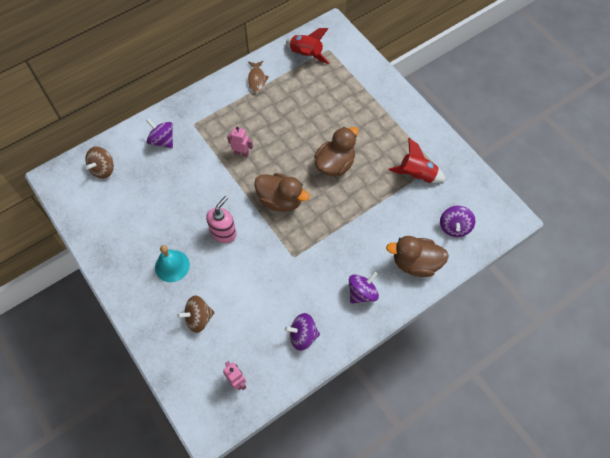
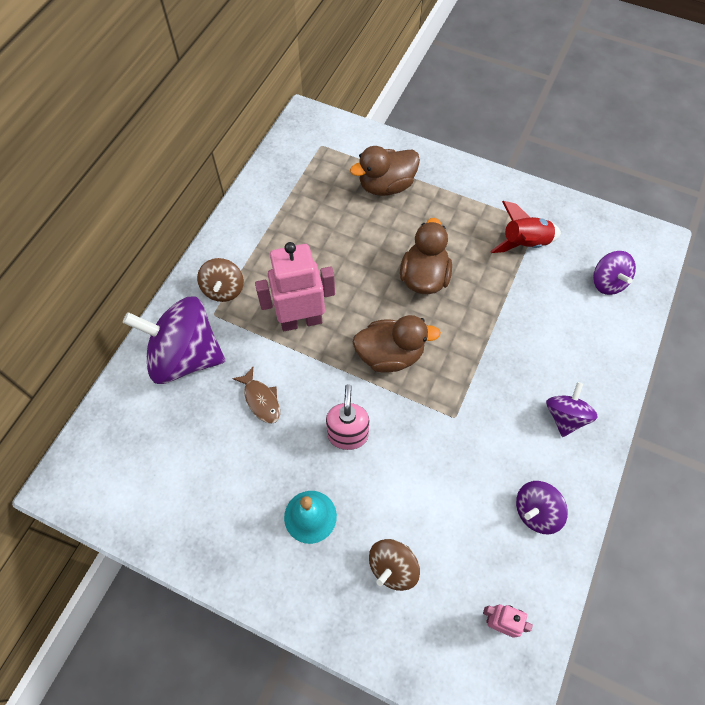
camera: 30 degrees left, 0 degrees up
brown spinning top [85,147,114,179] -> brown spinning top moved to [197,258,244,302]
purple spinning top [146,118,173,148] -> purple spinning top [123,297,225,384], size x1.91
pink robot [227,127,253,157] -> pink robot [255,242,335,331], size x2.01
brown fish [248,61,269,93] -> brown fish moved to [232,367,280,424]
red rocket [286,28,330,64] -> none
brown duck [386,236,449,277] -> brown duck moved to [350,146,420,196]

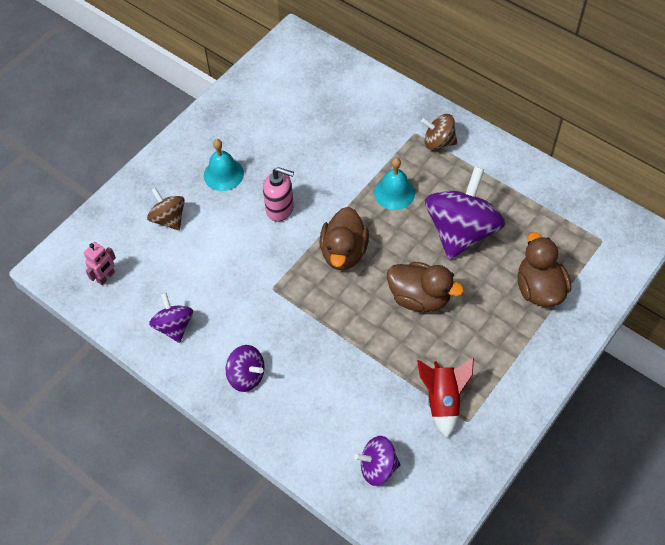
camera: 105 degrees right, 5 degrees down
purple spinning top [123,297,225,384] -> purple spinning top moved to [425,167,505,260]
brown fish [232,367,280,424] -> none
pink robot [255,242,335,331] -> turquoise bell [374,158,415,210]

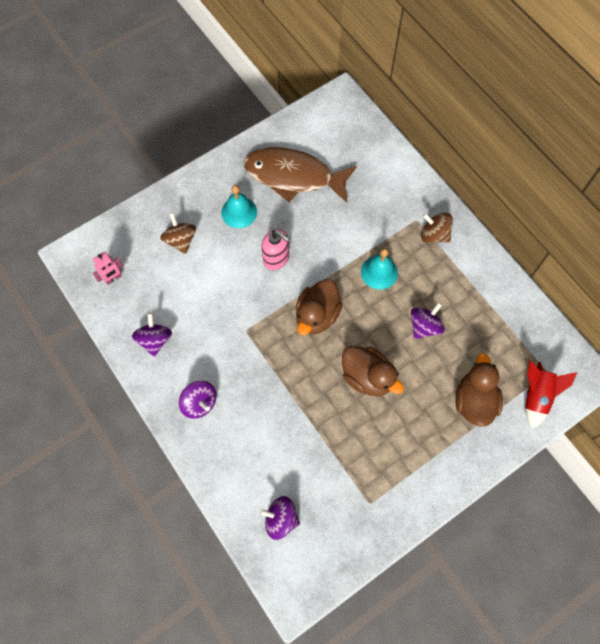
camera: 15 degrees right, 10 degrees up
red rocket [417,358,474,438] -> red rocket moved to [525,361,577,428]
purple spinning top [425,167,505,260] -> purple spinning top [411,302,445,339], size x0.52
none -> brown fish [244,147,357,203]

